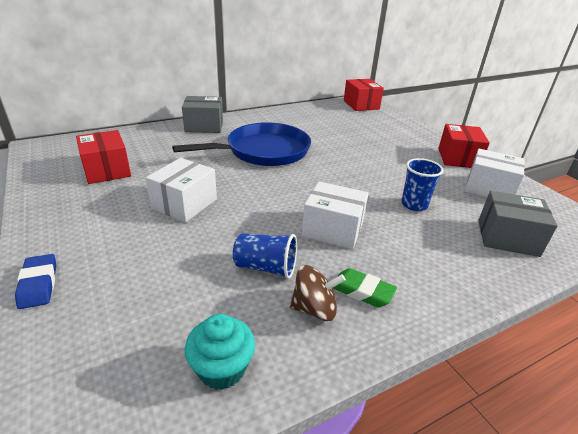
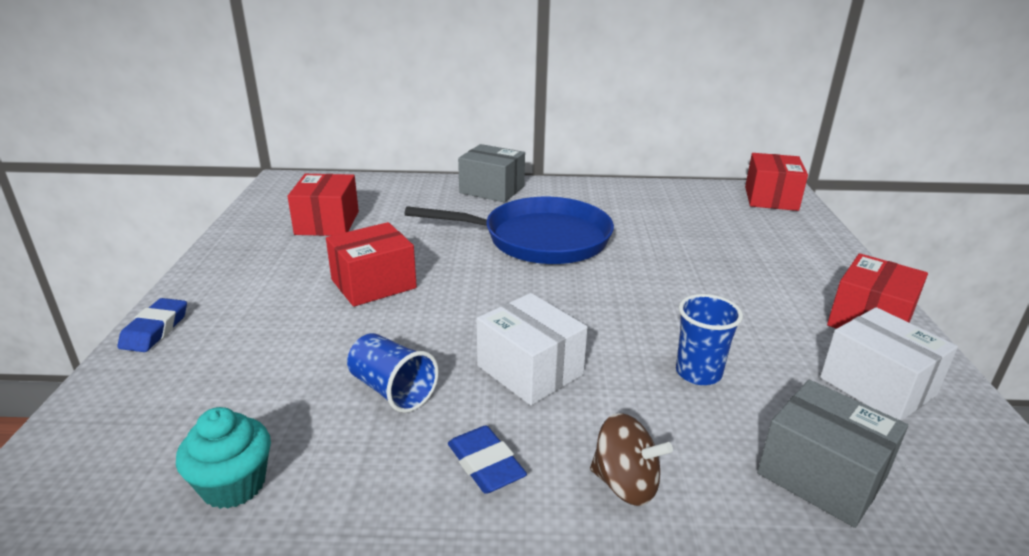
camera: 30 degrees right, 5 degrees down
white box [146,158,217,222] -> red box [326,222,417,307]
brown spinning top [290,265,346,321] -> brown spinning top moved to [590,413,673,506]
green eraser [333,268,397,307] -> blue eraser [448,425,527,494]

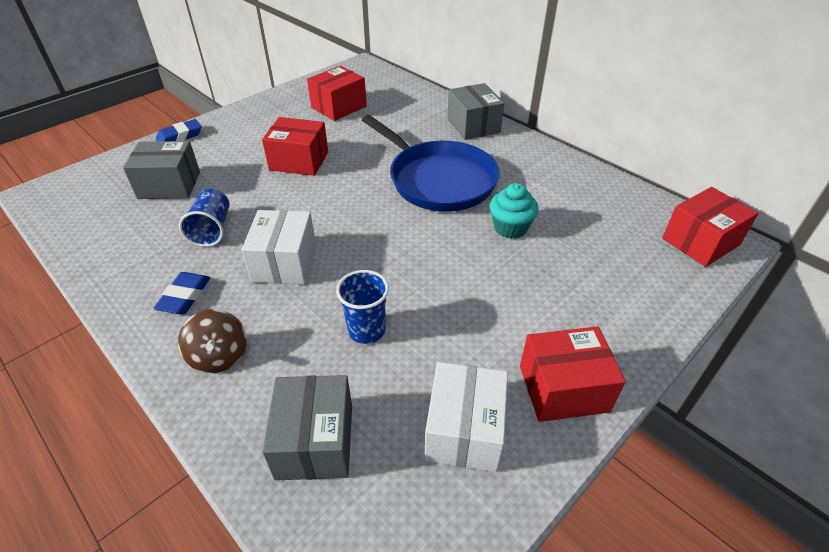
camera: 45 degrees right, 15 degrees up
turquoise cupcake [176,407,271,509] -> turquoise cupcake moved to [490,183,539,239]
none -> grey box [123,141,200,199]

